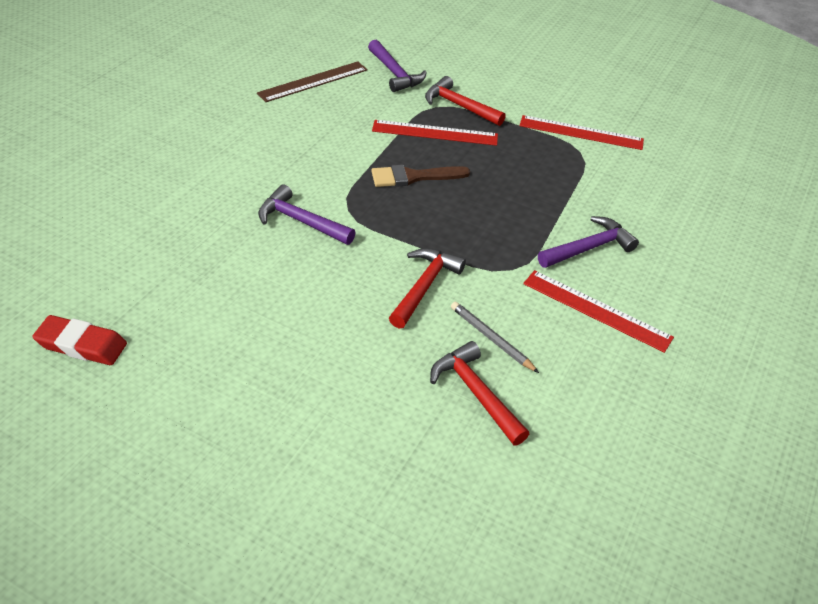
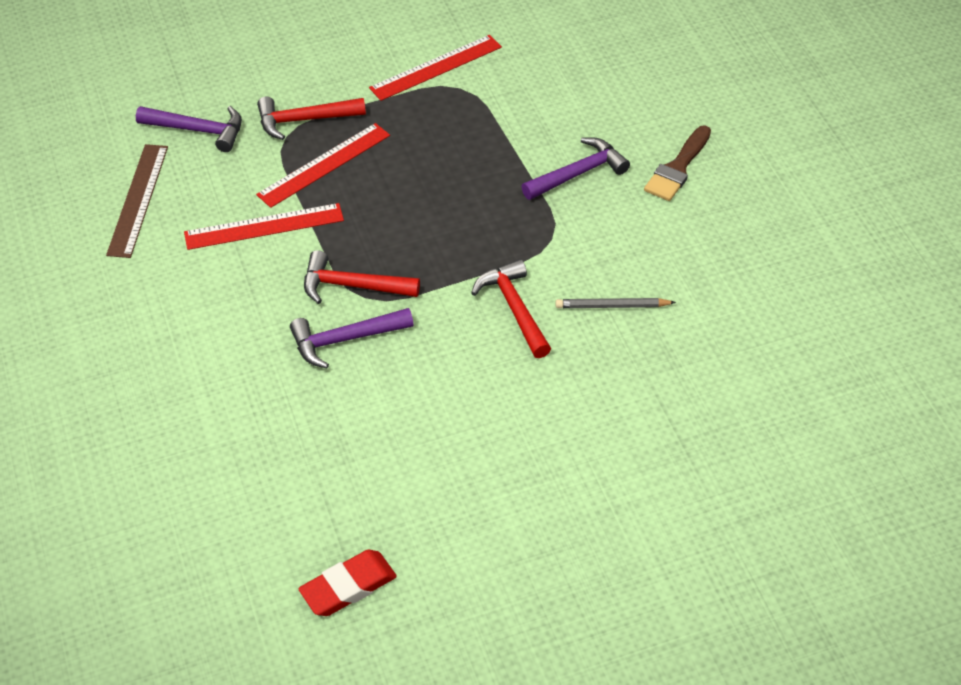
camera: 45 degrees left, 5 degrees up
brown brush [371,165,470,187] -> brown brush moved to [644,125,711,201]
red hammer [430,341,529,445] -> red hammer moved to [304,250,420,304]
red ruler [523,270,674,353] -> red ruler moved to [184,203,344,250]
purple hammer [538,216,639,268] -> purple hammer turned 45 degrees clockwise [521,137,630,200]

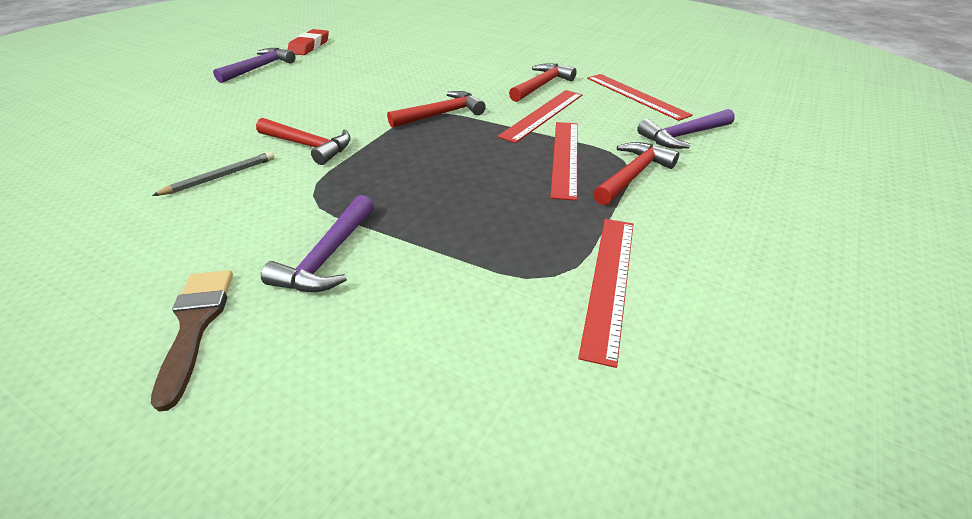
camera: 140 degrees right, 10 degrees down
brown ruler [106,144,168,258] -> red ruler [587,74,693,121]
purple hammer [290,308,414,368] -> purple hammer moved to [213,48,295,83]
none -> red hammer [509,63,577,102]

